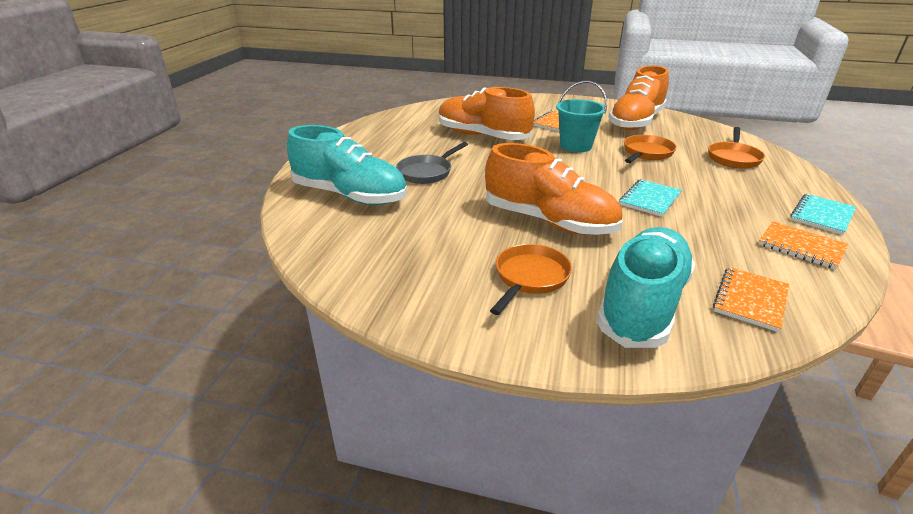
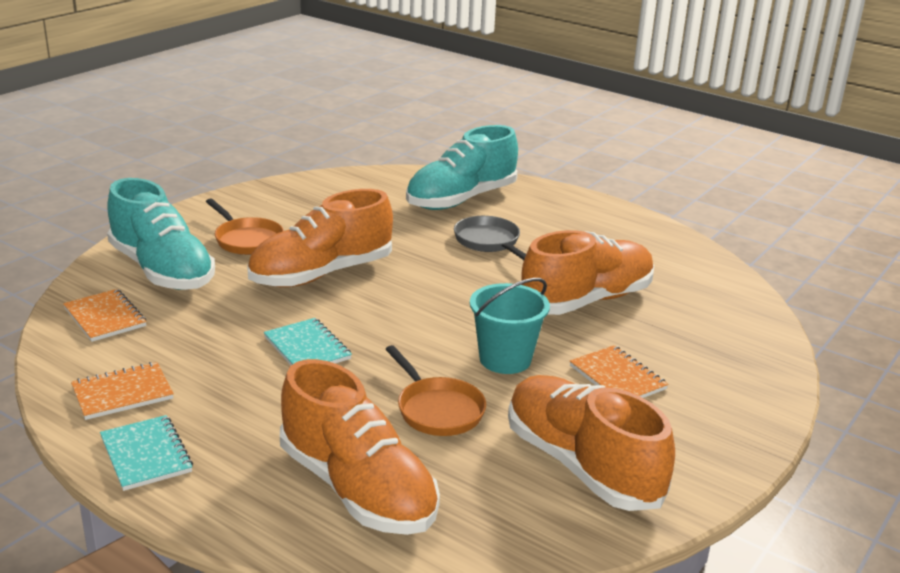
camera: 110 degrees right, 5 degrees down
orange pan [708,127,765,169] -> orange shoe [280,359,440,535]

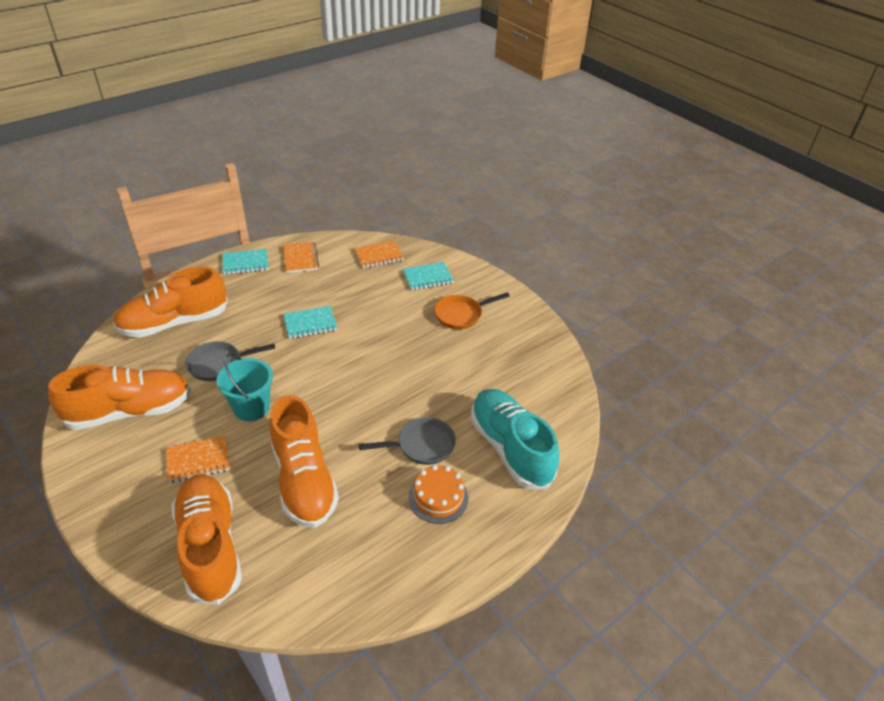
camera: 105 degrees right, 15 degrees up
turquoise shoe [107,178,215,290] -> turquoise notebook [402,262,454,290]
orange shoe [247,189,393,287] -> orange shoe moved to [172,474,242,605]
orange pan [385,345,486,436] -> grey pan [186,341,275,381]
none -> orange cake [408,465,469,524]

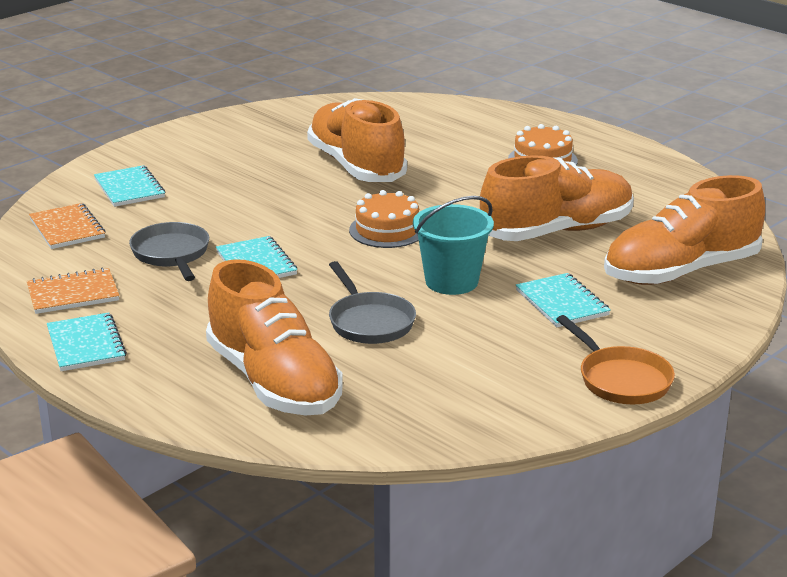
camera: 95 degrees left, 15 degrees down
orange shoe [48,365,191,430] -> orange shoe moved to [307,98,407,182]
orange notebook [166,436,229,483] -> turquoise notebook [516,273,611,327]
grey pan [359,417,456,465] -> grey pan moved to [129,222,209,281]
orange pan [434,292,510,329] -> orange pan moved to [556,315,675,404]
turquoise shoe [471,389,559,489] -> none
none -> orange cake [349,190,419,248]

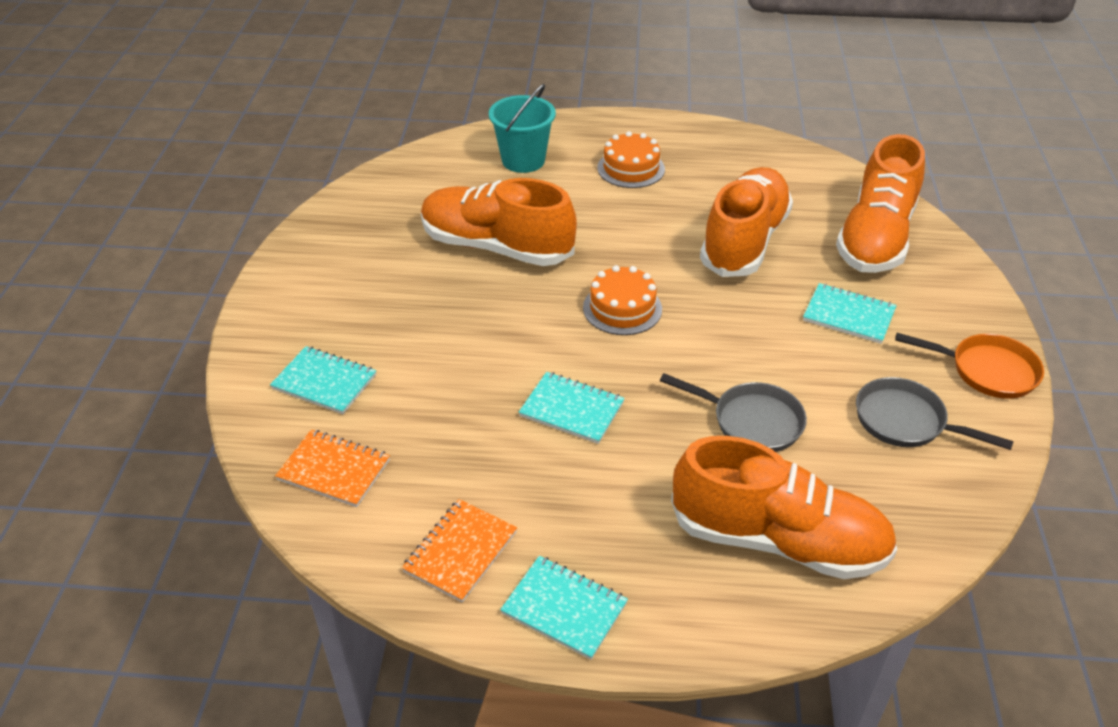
camera: 40 degrees left, 15 degrees up
grey pan [129,222,209,281] -> grey pan moved to [856,377,1014,450]
turquoise bucket [413,196,494,295] -> turquoise bucket moved to [489,84,556,173]

